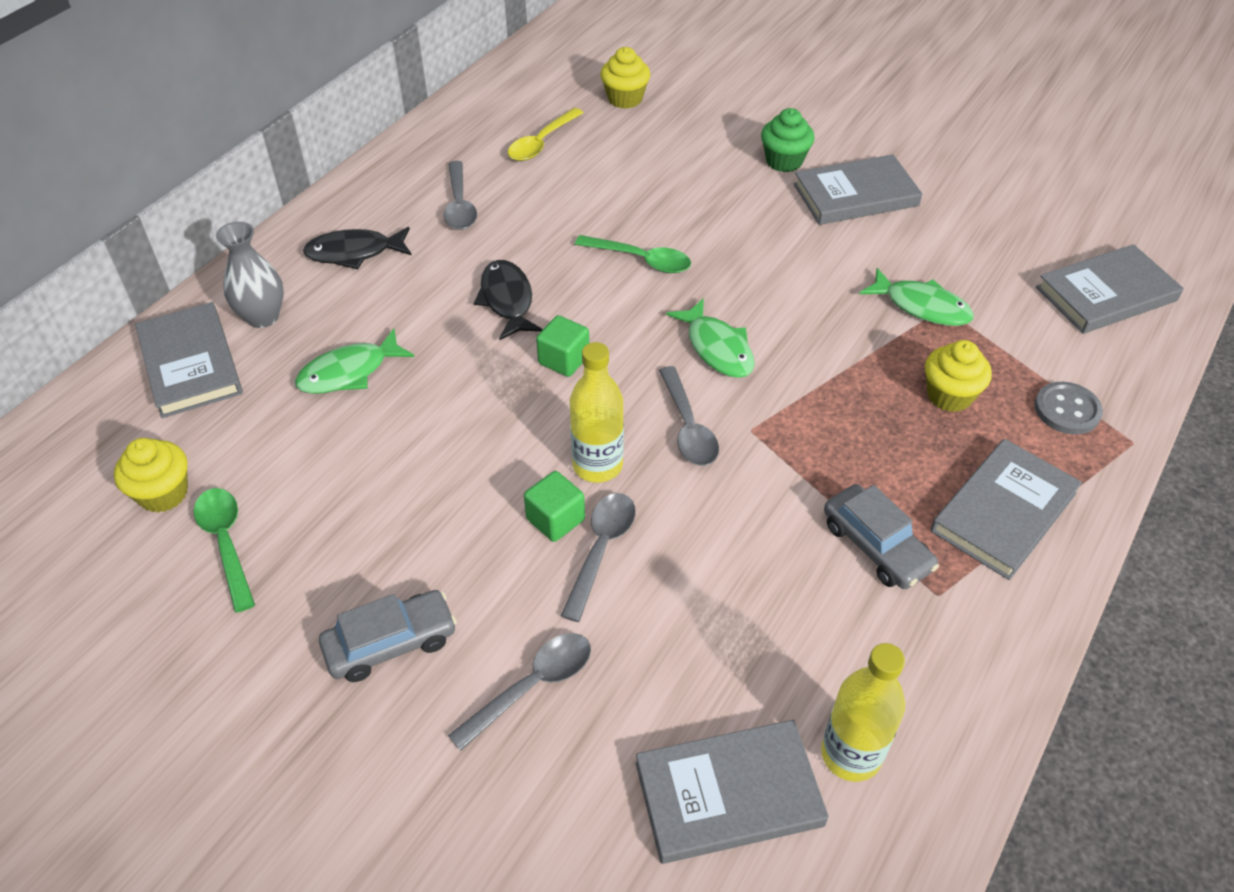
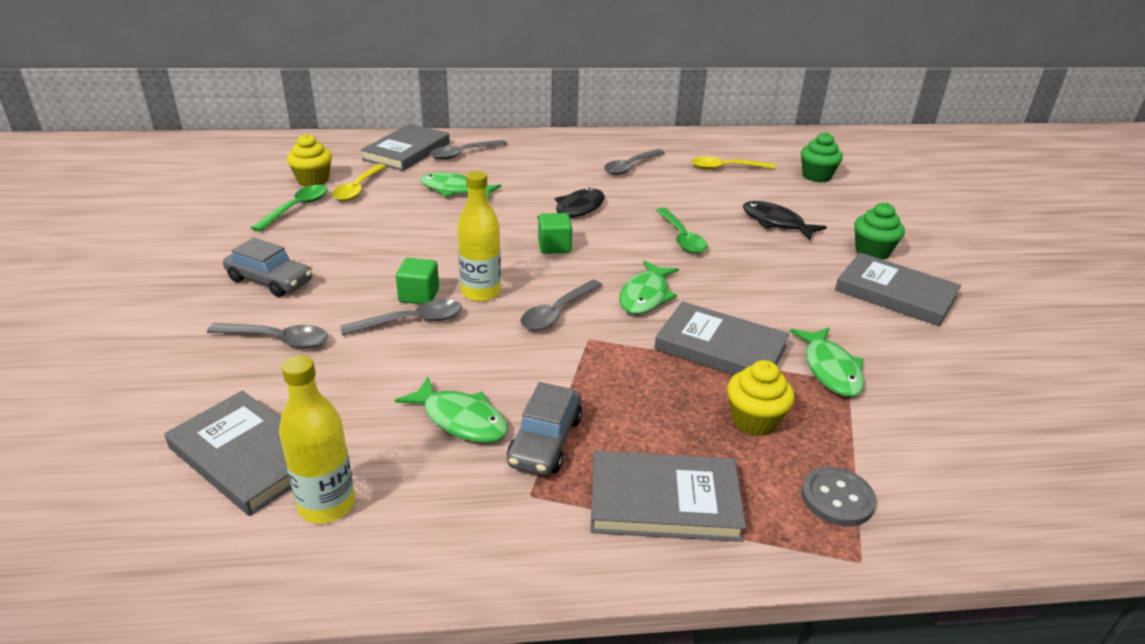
camera: 50 degrees right, 15 degrees down
grey vase [216,222,284,328] -> grey spoon [430,140,508,160]
black fish [303,227,412,269] -> black fish moved to [743,201,827,240]
yellow cupcake [600,47,650,109] -> green cupcake [801,132,843,183]
grey book [1036,244,1184,334] -> grey book moved to [654,301,790,375]
none -> yellow spoon [332,164,386,201]
none -> green fish [395,376,508,443]

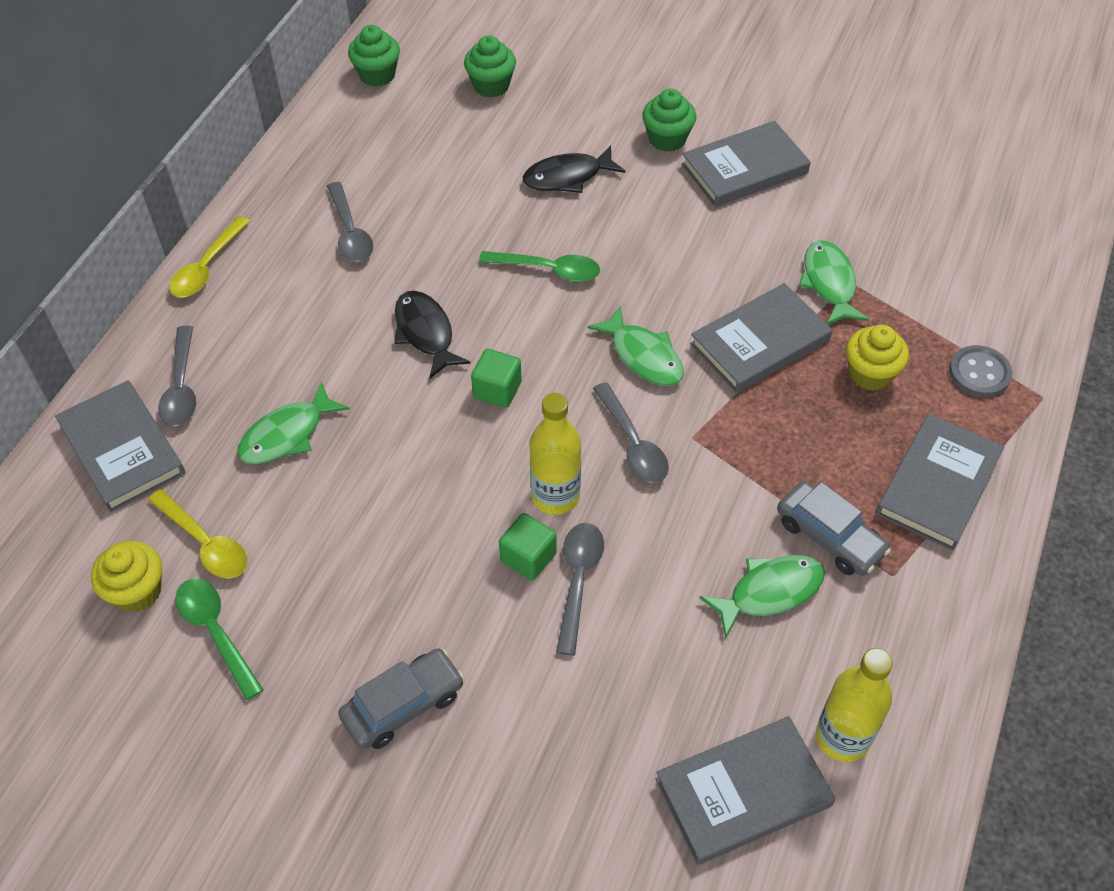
camera: 60 degrees left, 20 degrees up
grey spoon [207,323,328,348] -> none
yellow spoon [691,157,775,170] -> yellow spoon moved to [169,216,250,298]
green fish [790,327,864,397] -> green fish turned 120 degrees counterclockwise [799,240,869,325]
none -> green cupcake [348,25,400,87]

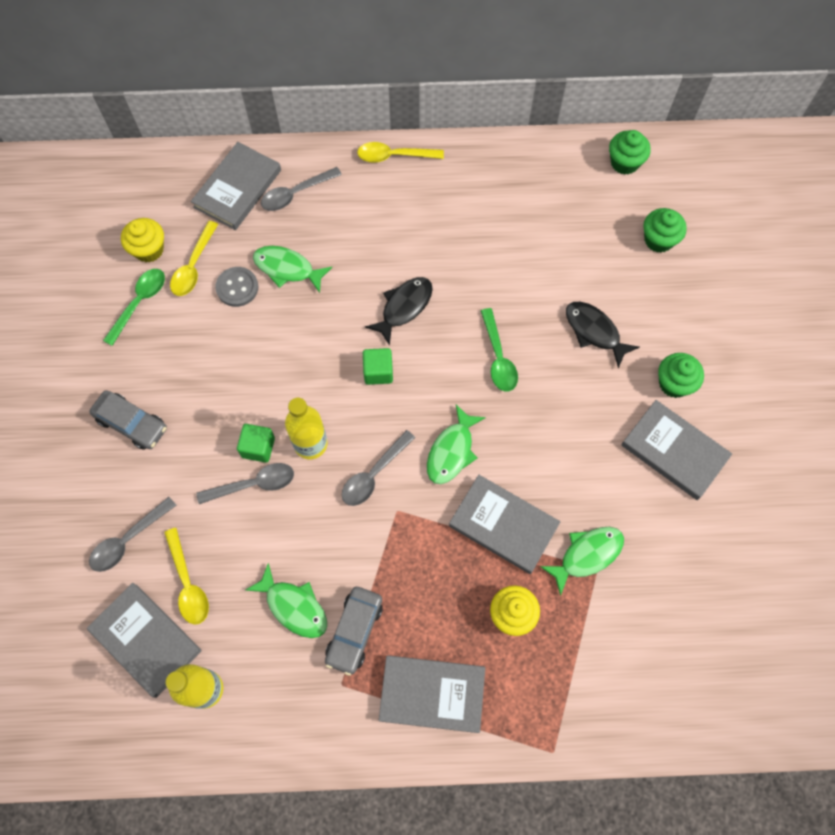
camera: 65 degrees right, 15 degrees up
grey spoon [327,182,373,262] -> grey spoon moved to [89,497,177,572]
grey button [949,345,1012,397] -> grey button moved to [215,267,258,307]
none -> yellow spoon [164,528,209,624]

